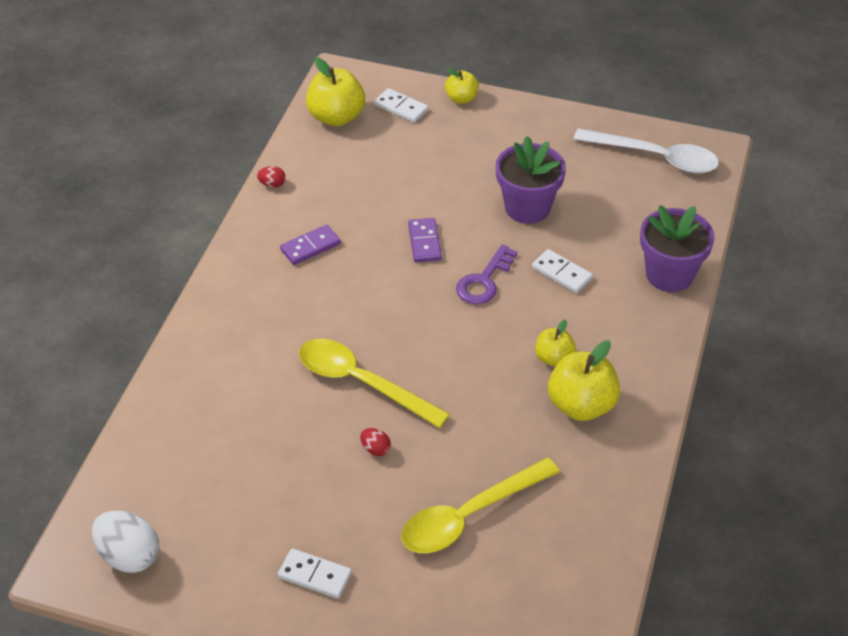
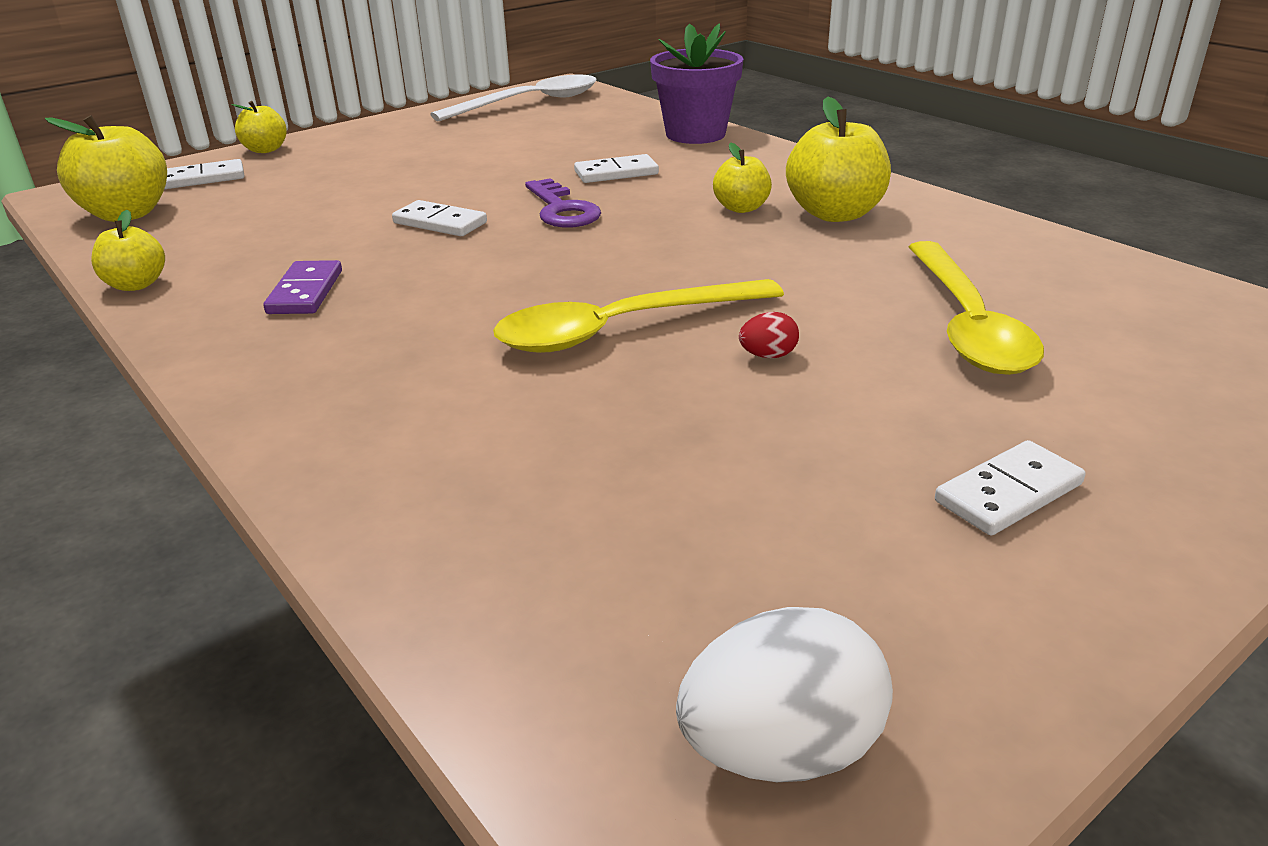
camera: 55 degrees left, 15 degrees down
red egg [257,166,286,188] -> yellow apple [91,210,165,291]
purple domino [408,218,442,262] -> white domino [392,200,487,236]
purple flower pot [496,136,566,224] -> none

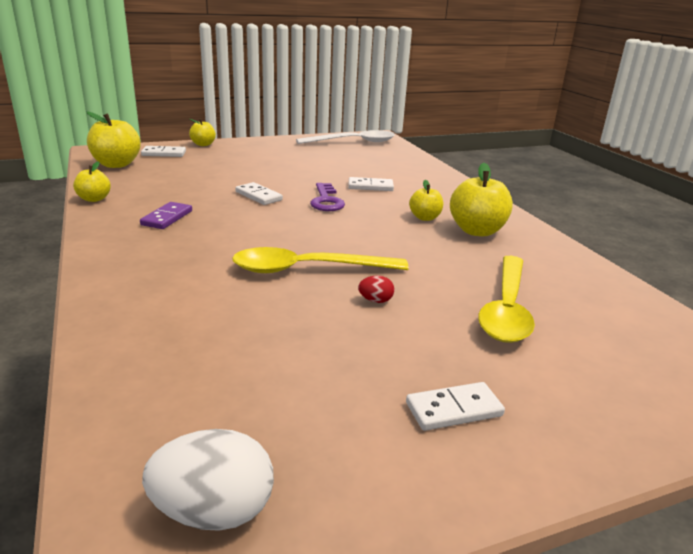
camera: 15 degrees right, 5 degrees down
purple flower pot [650,23,743,144] -> none

